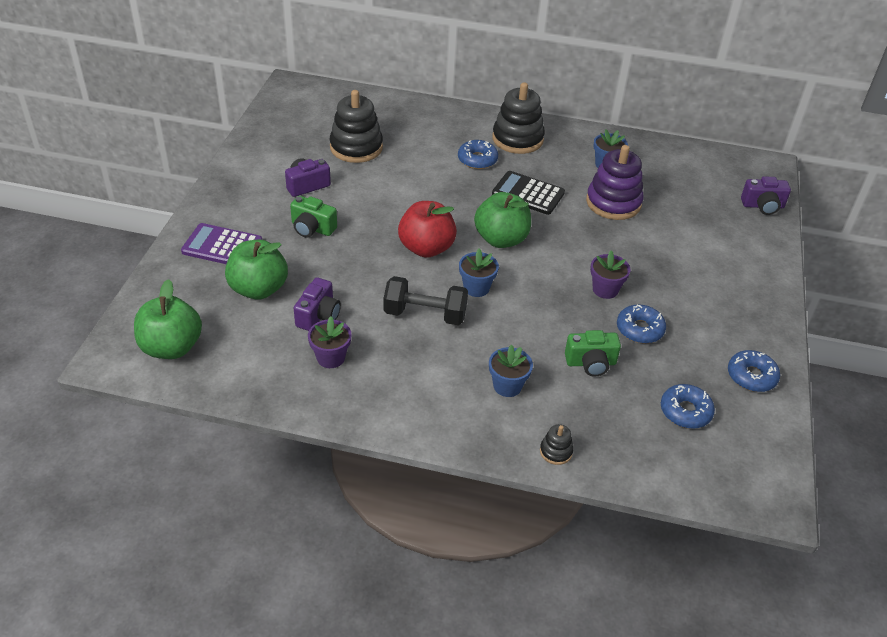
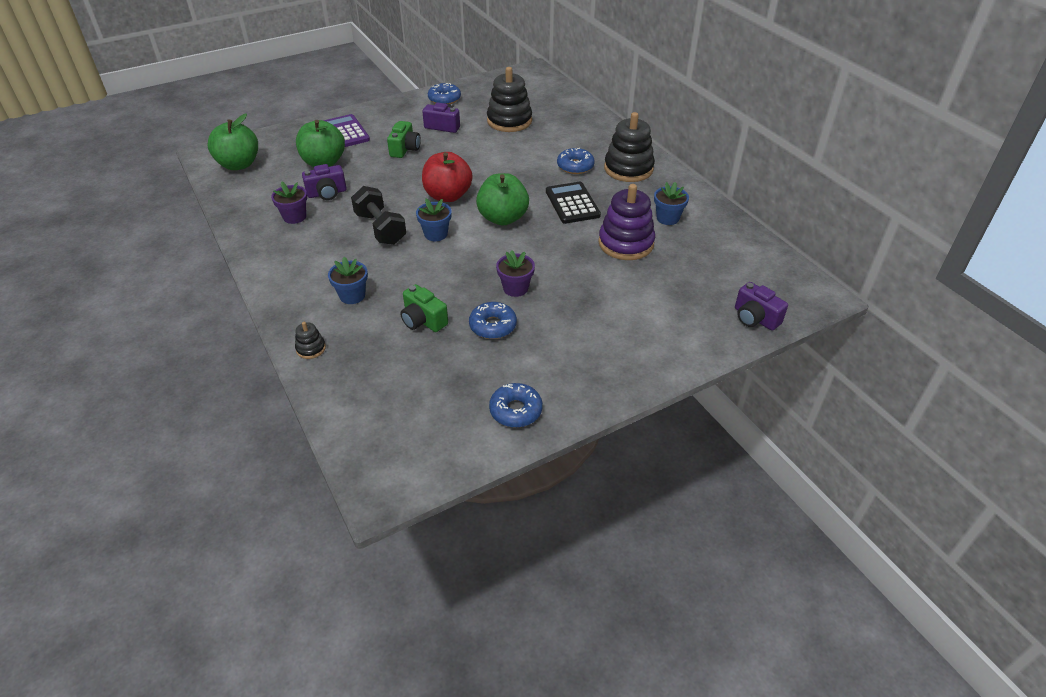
camera: 50 degrees right, 0 degrees up
green camera [290,196,337,237] -> green camera turned 150 degrees counterclockwise [387,121,421,158]
blue donut [661,384,715,429] -> blue donut moved to [428,83,461,104]

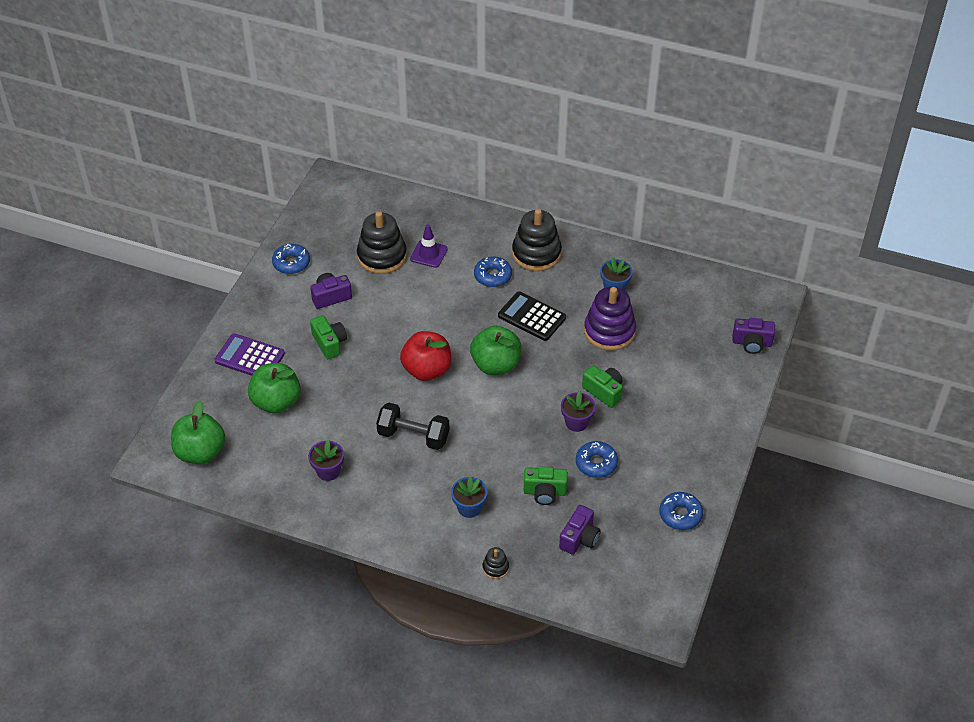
camera: 40 degrees left, 5 degrees up
purple camera [302,164,347,200] -> purple camera moved to [559,505,601,555]
blue flower pot [416,199,452,241] -> none
none -> purple traffic cone [410,224,448,268]
none -> green camera [582,365,623,408]

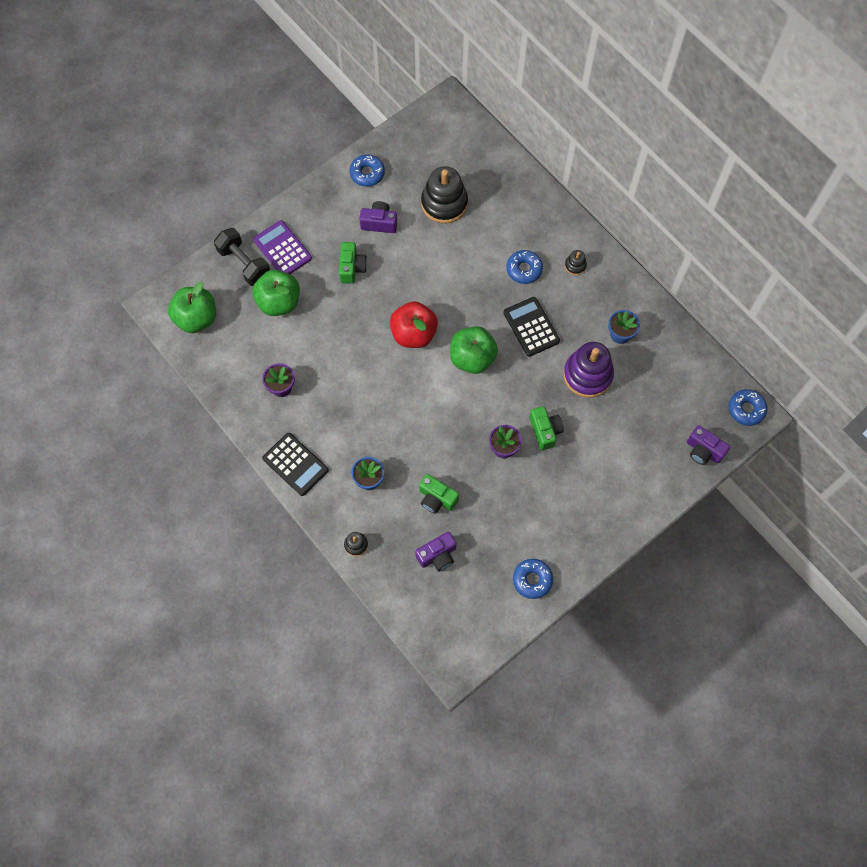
camera: 30 degrees right, 20 degrees up
black dumbbell [376,402,449,450] -> black dumbbell moved to [214,228,270,286]
purple traffic cone [410,224,448,268] -> none
black stacking toy [512,209,562,271] -> black stacking toy [565,250,587,275], size x0.45
blue donut [576,441,618,478] -> blue donut moved to [729,389,768,426]
none -> black calculator [262,433,329,496]

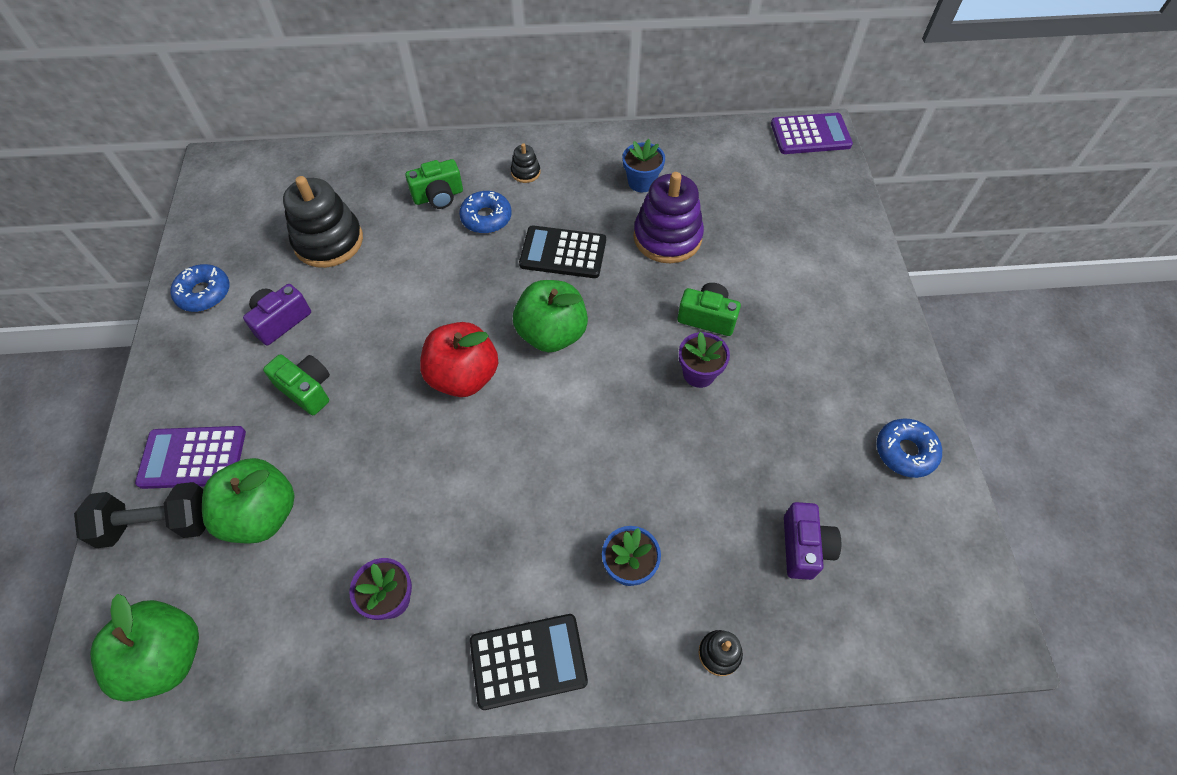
camera: 55 degrees left, 10 degrees down
green camera [419,474,459,514] -> green camera moved to [405,159,463,209]
purple camera [687,425,730,465] -> none
blue donut [729,389,768,426] -> purple calculator [771,113,853,154]

